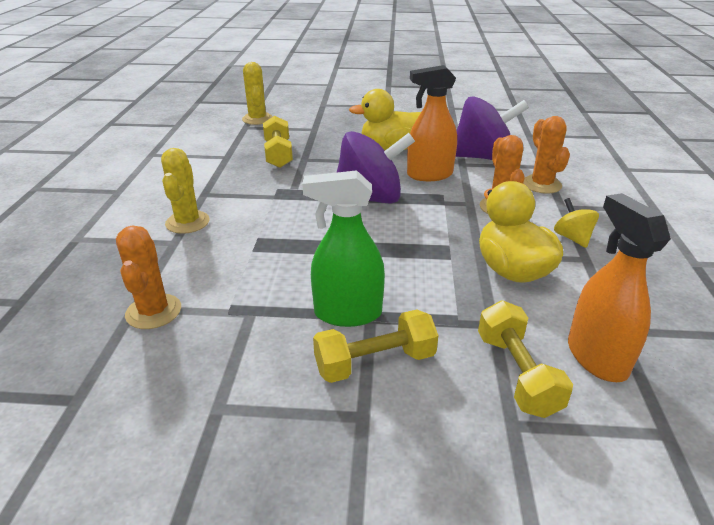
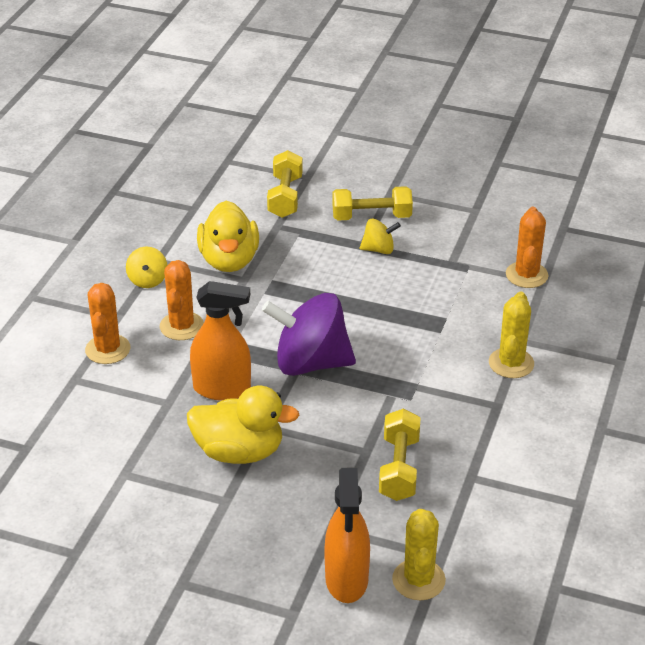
camera: 165 degrees left, 5 degrees up
green spray bottle [302,170,385,327] -> yellow spinning top [360,219,401,254]
purple spinning top [456,96,529,160] -> none
orange spray bottle [568,193,671,382] -> orange spray bottle moved to [324,468,370,603]

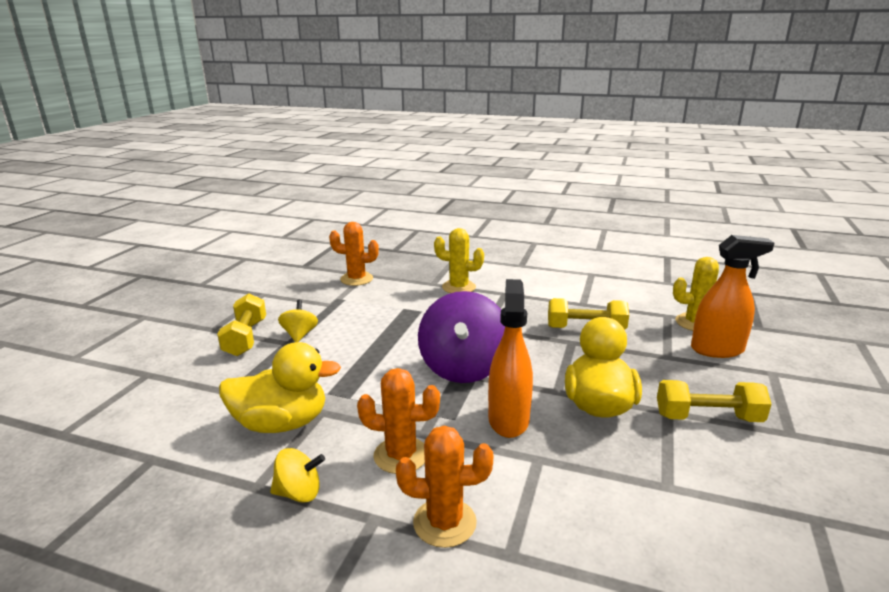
camera: 90 degrees left, 15 degrees down
yellow dumbbell [267,150,303,218] -> yellow dumbbell moved to [657,380,771,422]

